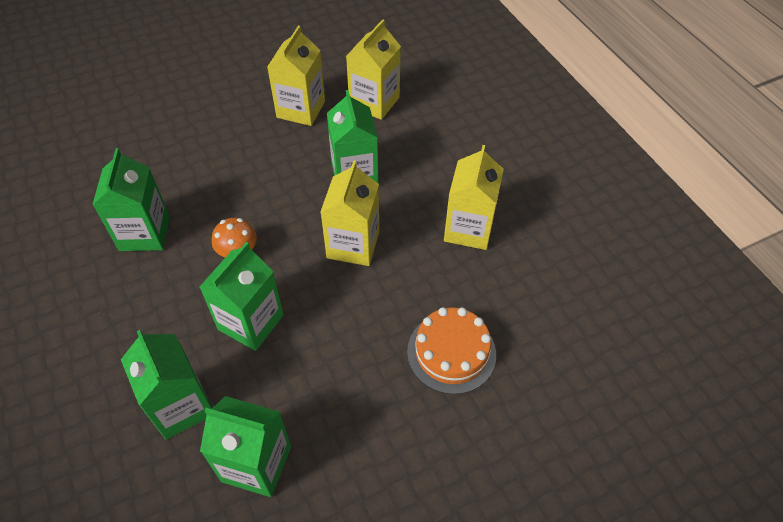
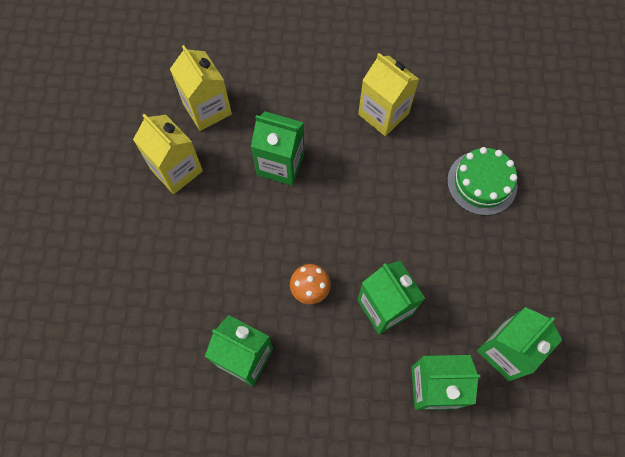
camera: 60 degrees left, 15 degrees up
yellow carton [321,160,379,266] -> none
orange cake [407,307,496,394] -> green cake [447,147,518,216]

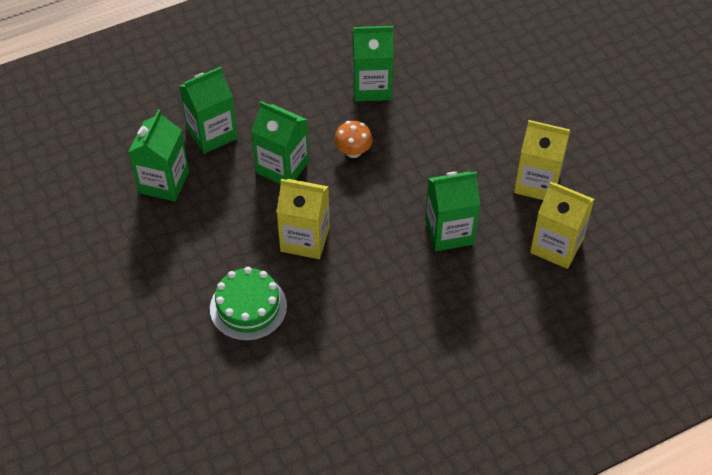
camera: 150 degrees right, 15 degrees down
yellow carton [358,53,419,136] -> yellow carton moved to [276,179,330,259]

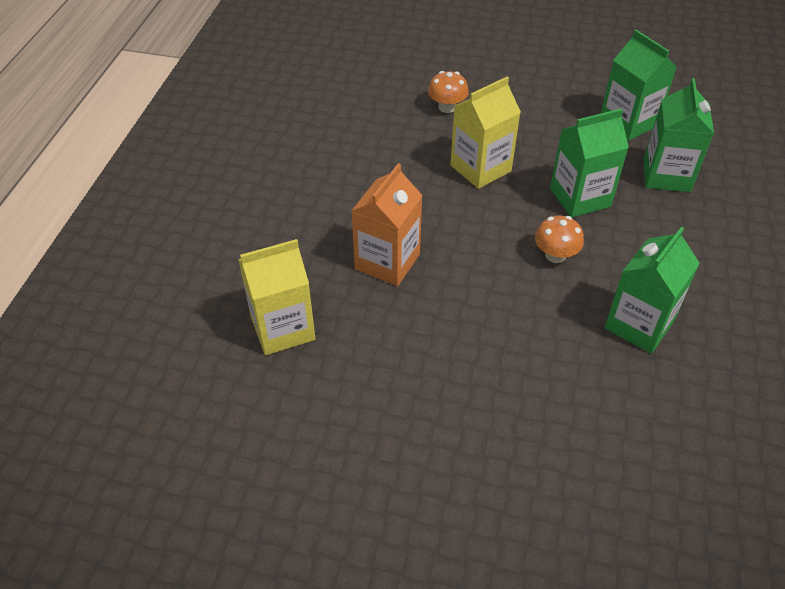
camera: 130 degrees right, 5 degrees down
green cake [210,267,287,341] -> orange mushroom [428,71,469,113]
green carton [425,172,480,251] -> orange carton [351,163,423,286]
yellow carton [514,120,570,200] -> none

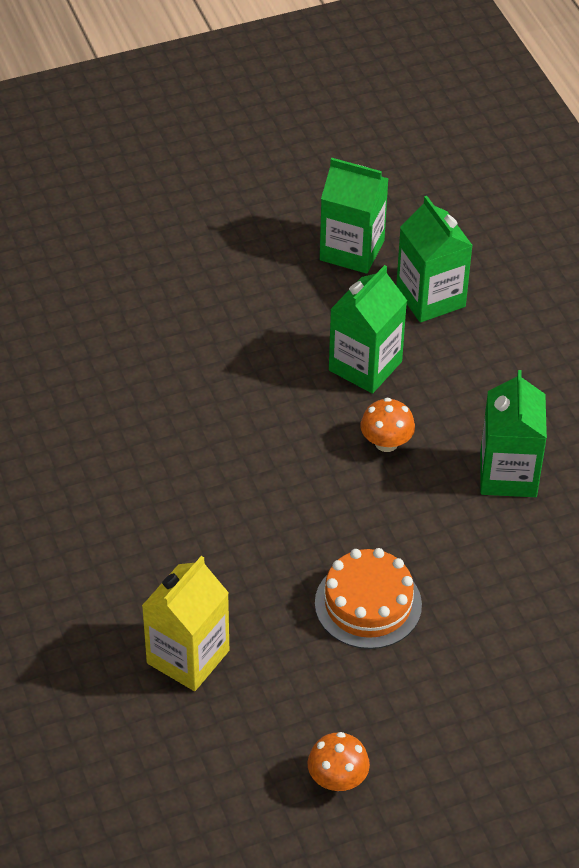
camera: 35 degrees left, 0 degrees up
orange carton [351,163,423,286] -> none
orange mushroom [428,71,469,113] -> orange mushroom moved to [308,732,370,791]
yellow carton [450,76,521,189] -> none
none -> orange cake [315,548,422,649]

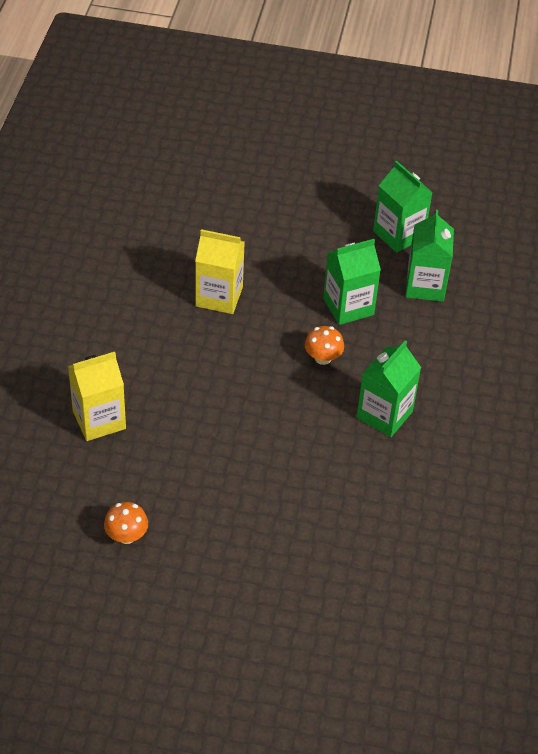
camera: 30 degrees right, 0 degrees up
orange cake [315,548,422,649] -> none
none -> yellow carton [195,229,245,314]

